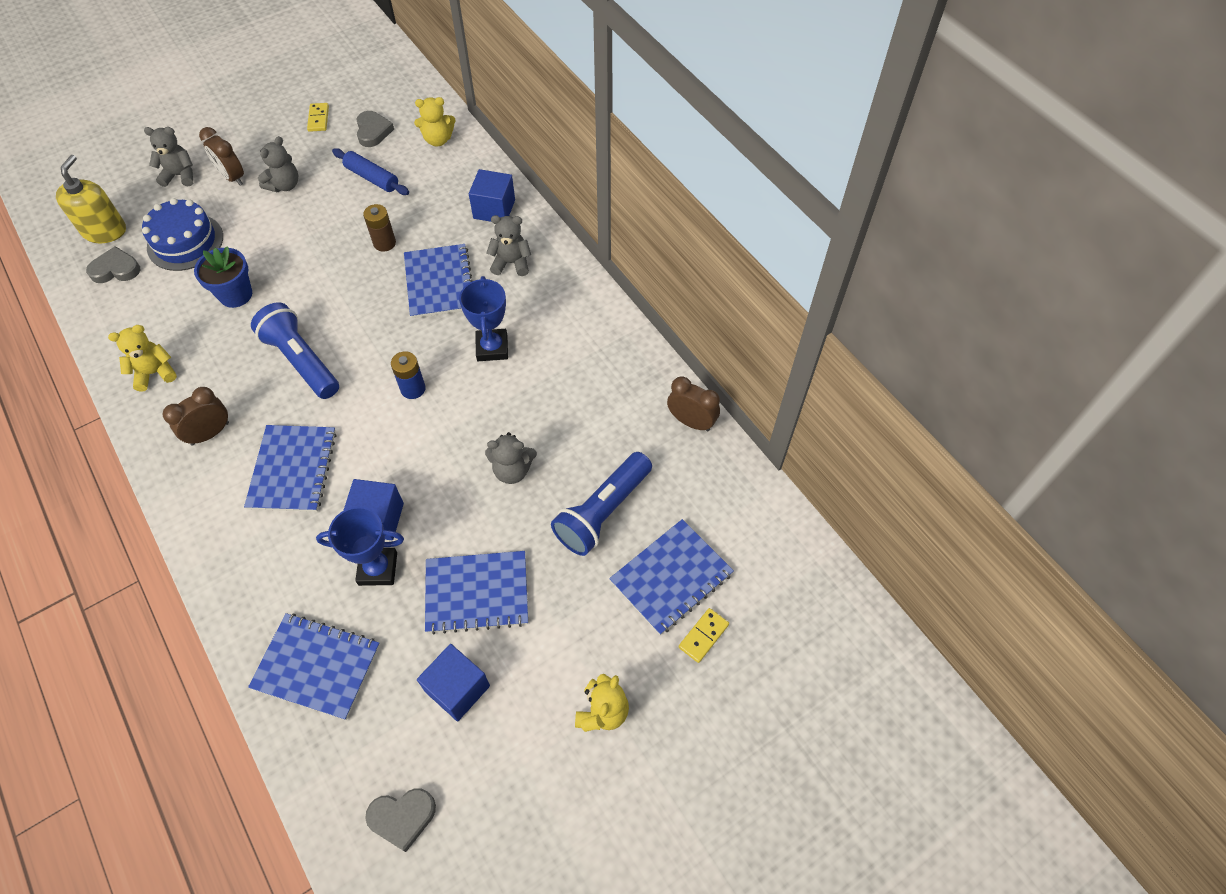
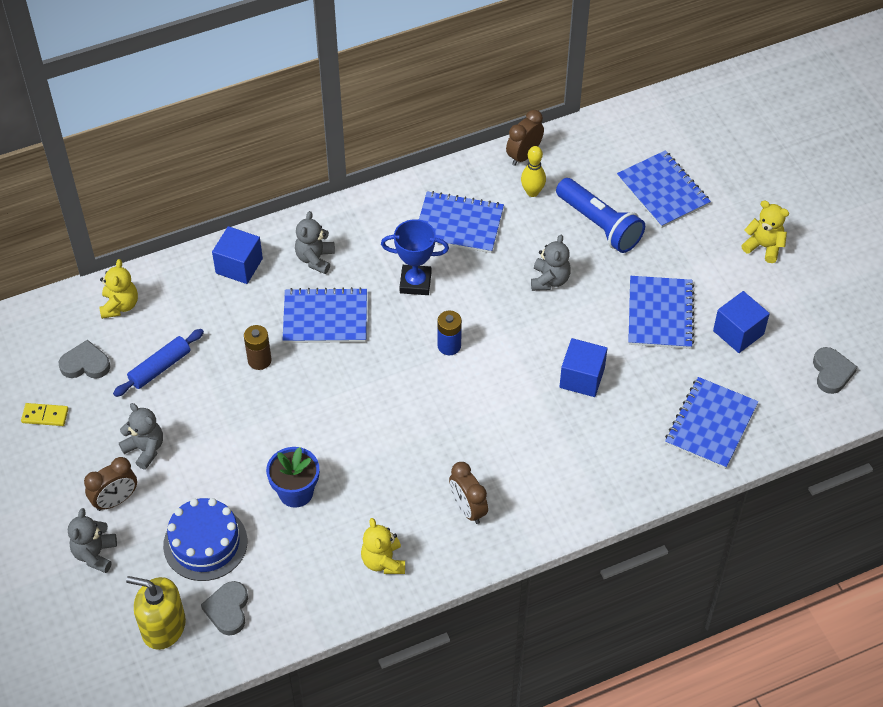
camera: 80 degrees left, 5 degrees down
blue notebook [244,425,337,512] -> blue notebook moved to [419,191,504,253]
blue flashlight [251,302,339,399] -> none
blue trophy [316,507,404,586] -> none
yellow domino [679,608,729,663] -> none
none -> yellow bowling pin [521,146,546,197]

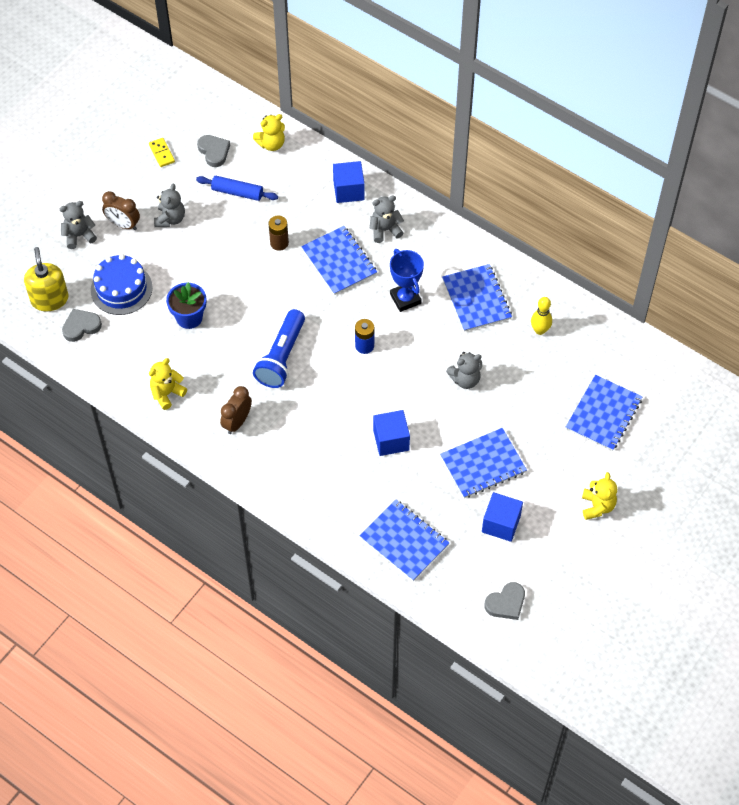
camera: 60 degrees right, 5 degrees up
brown clock [506,110,544,166] -> none
blue flashlight [556,178,645,253] -> blue flashlight moved to [253,309,305,388]
blue notebook [665,377,758,469] -> blue notebook turned 45 degrees clockwise [359,499,449,581]

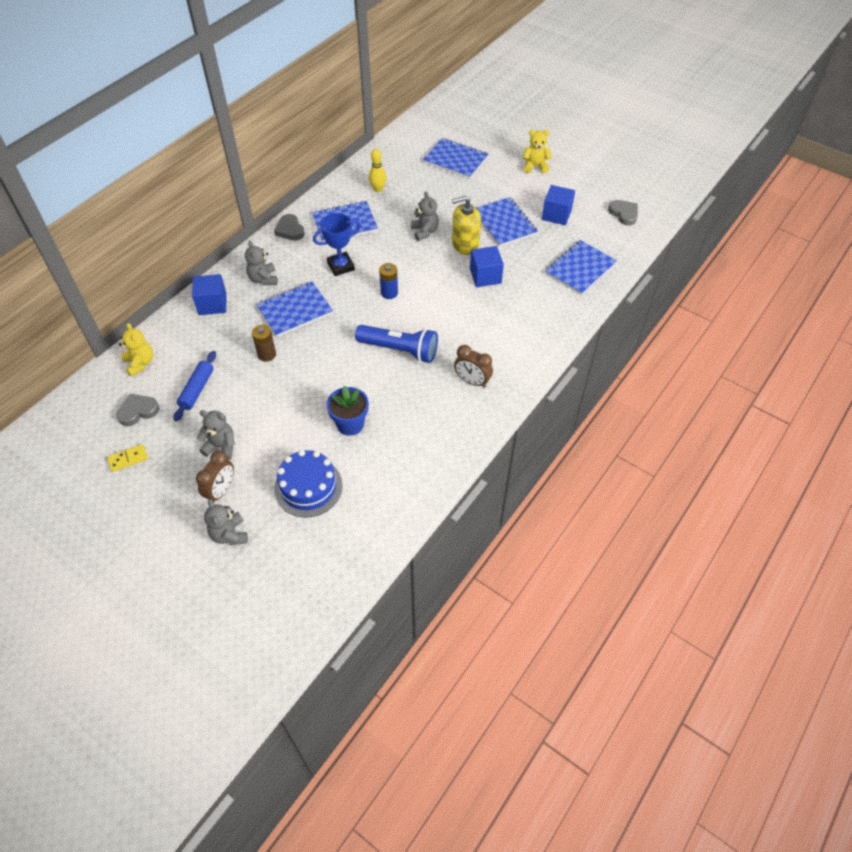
camera: 90 degrees left, 5 degrees down
yellow soap dispenser [24,247,68,311] -> yellow soap dispenser moved to [452,196,481,255]
grey heart [62,309,102,342] -> grey heart moved to [274,214,305,241]
yellow teddy bear [149,358,187,410] -> none

